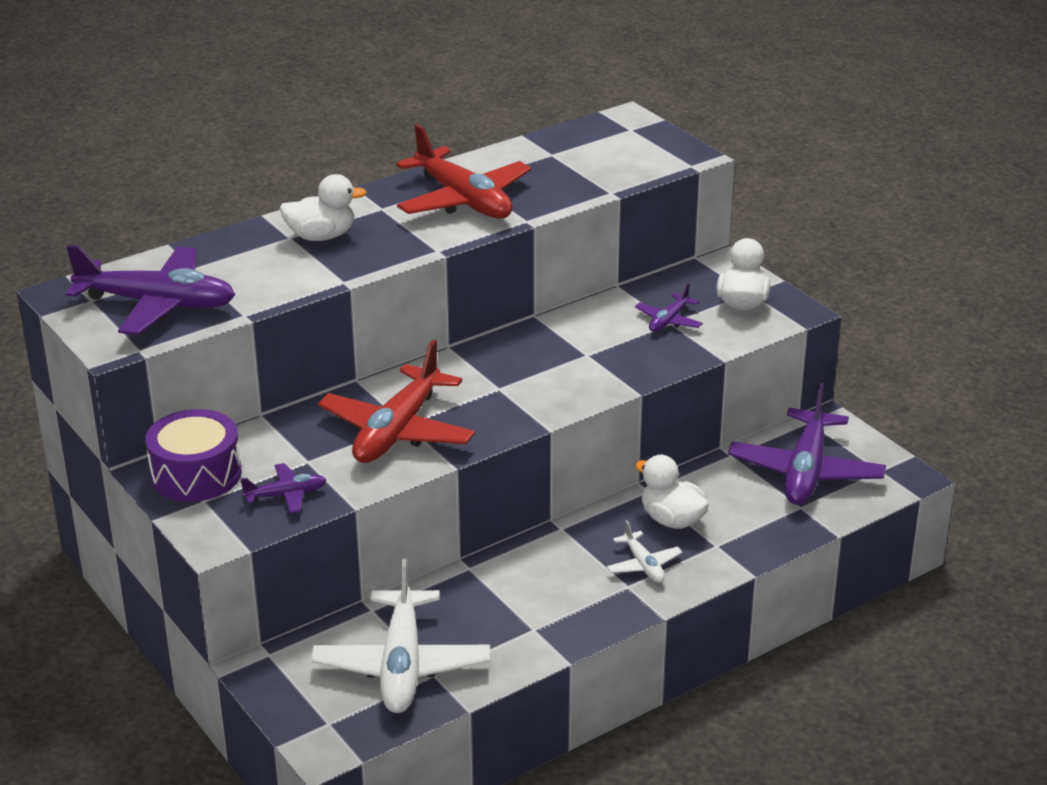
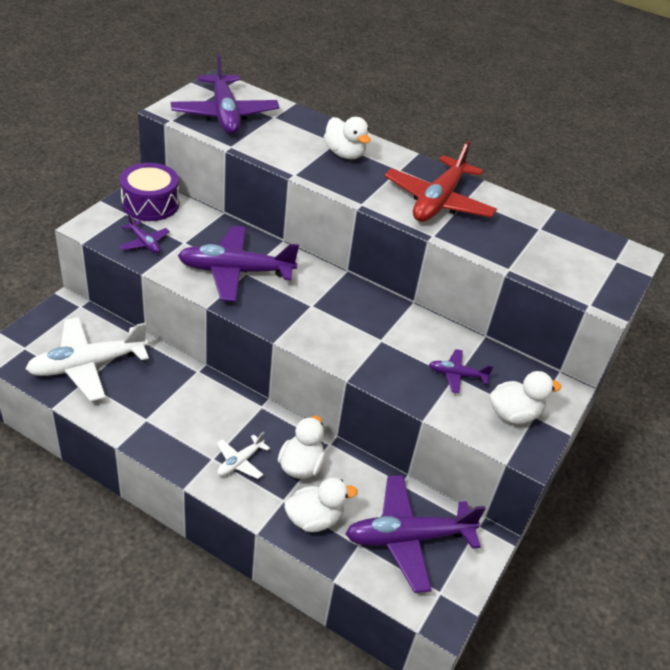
camera: 60 degrees right, 10 degrees up
red plane [318,340,475,463] -> purple plane [178,226,299,302]
none -> white duck [284,478,358,532]

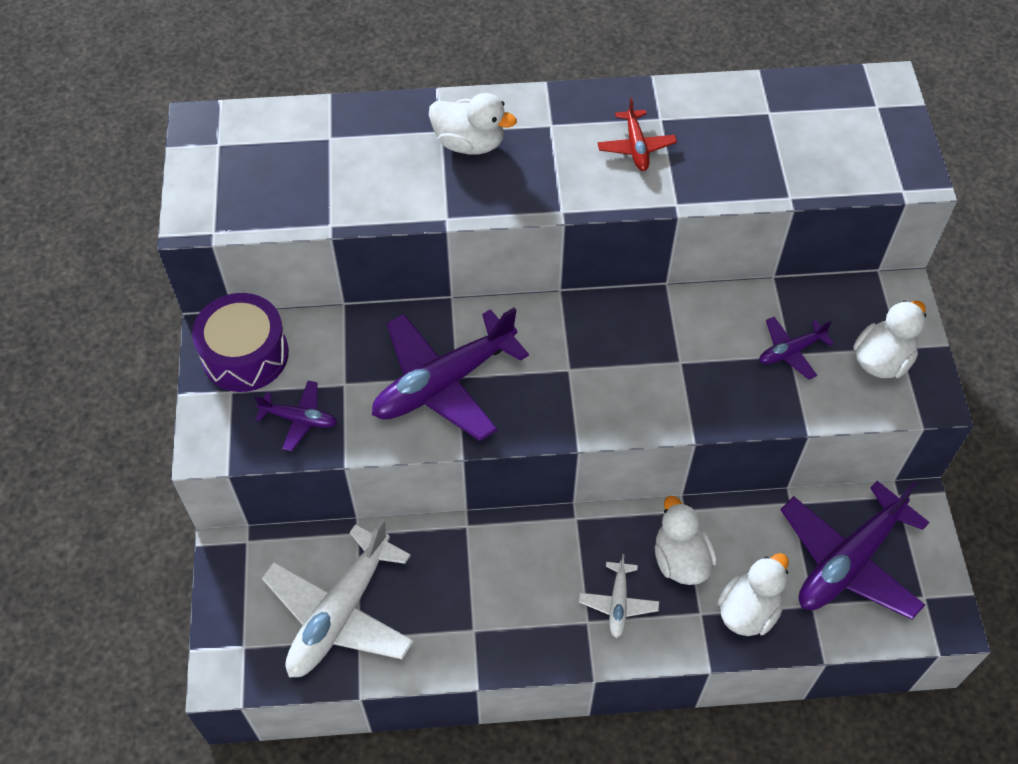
camera: 30 degrees left, 15 degrees up
purple plane [170,53,280,134] -> none
red plane [385,140,497,222] -> red plane [598,97,677,171], size x0.48

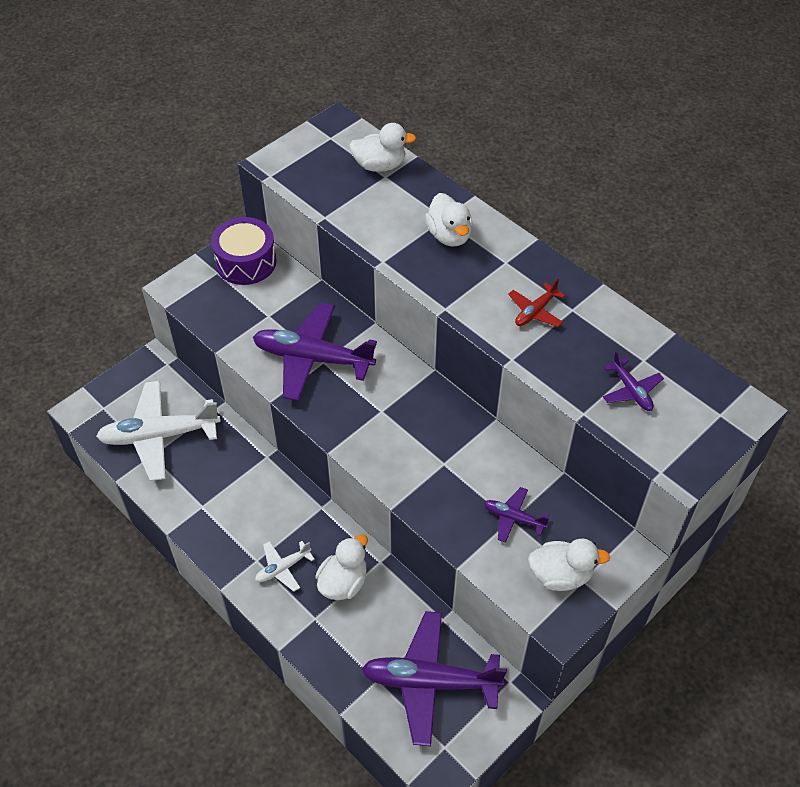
camera: 50 degrees right, 5 degrees down
purple plane [255,380,337,451] -> purple plane moved to [603,352,664,411]
white duck [718,553,789,636] -> white duck moved to [349,123,416,172]

